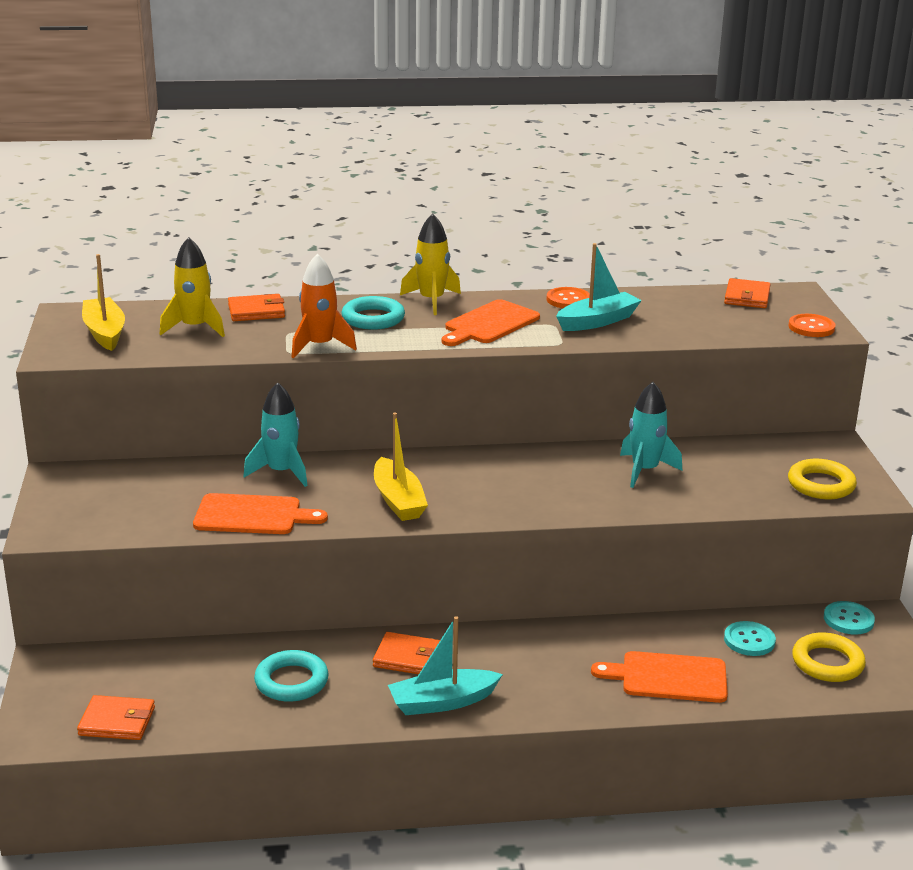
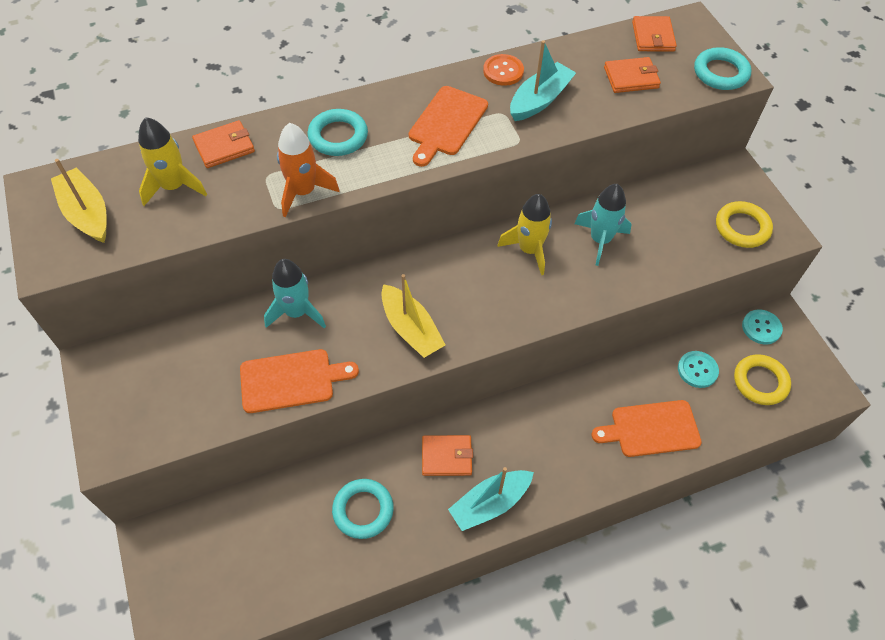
camera: 15 degrees left, 30 degrees up
orange wallet [77,695,155,740] -> orange wallet moved to [604,57,661,93]
yellow rocket [400,214,461,315] -> yellow rocket moved to [497,194,552,275]
orange button [788,314,836,337] -> turquoise ring [694,47,751,90]

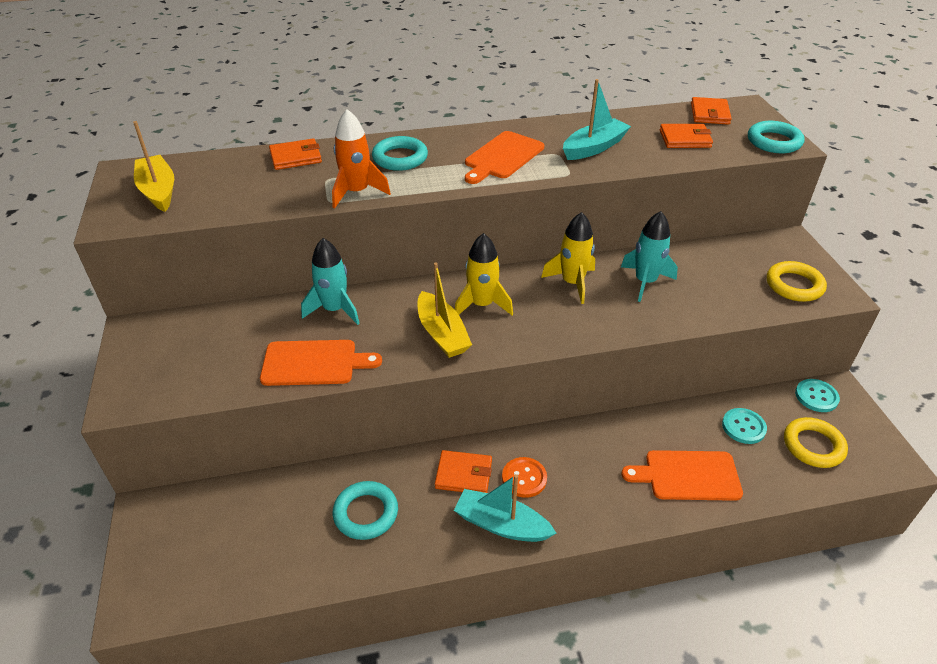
camera: 10 degrees right, 15 degrees down
yellow rocket [138,117,207,206] -> yellow rocket moved to [455,233,513,315]
turquoise boat [448,467,534,531] -> turquoise boat turned 45 degrees clockwise [454,474,556,542]
orange button [483,54,524,86] -> orange button moved to [502,457,547,498]

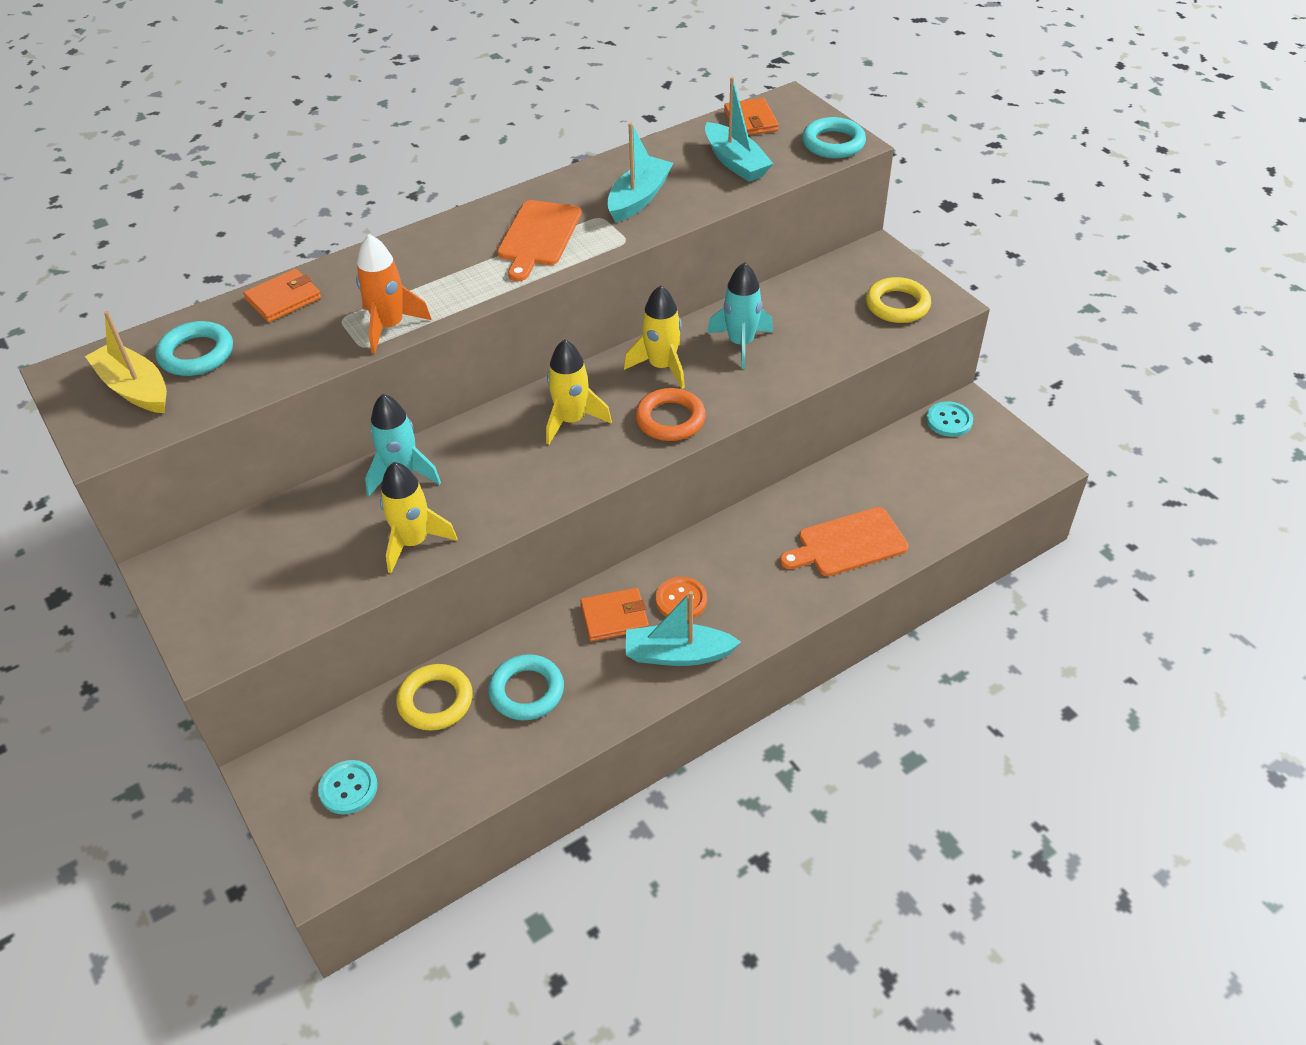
camera: 20 degrees left, 5 degrees up
orange cutting board [260,340,382,386] -> yellow rocket [380,462,457,573]
turquoise ring [372,136,428,171] -> turquoise ring moved to [155,321,233,376]
yellow boat [418,262,472,358] -> none
orange wallet [660,124,713,148] -> turquoise boat [705,77,774,182]
turquoise button [722,408,767,444] -> turquoise button moved to [318,760,378,815]
yellow ring [784,417,848,468] -> yellow ring moved to [396,664,473,731]
none -> orange ring [635,388,706,441]

